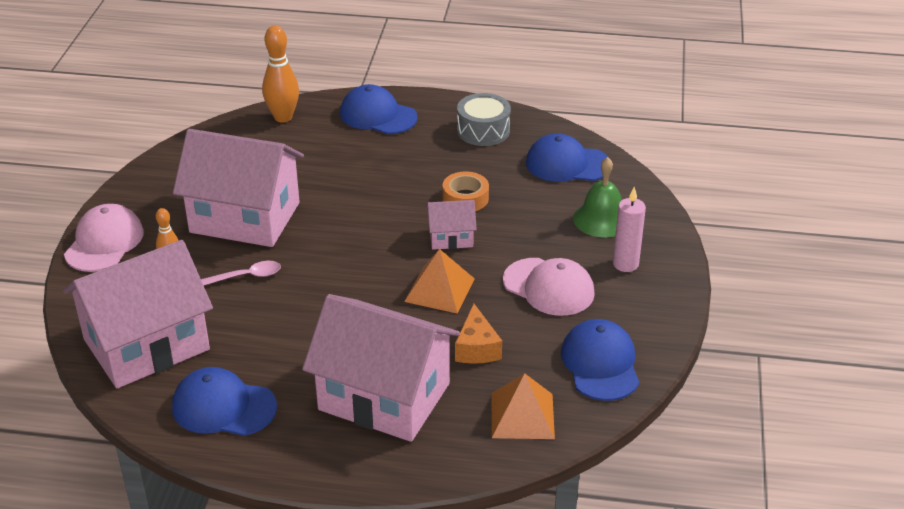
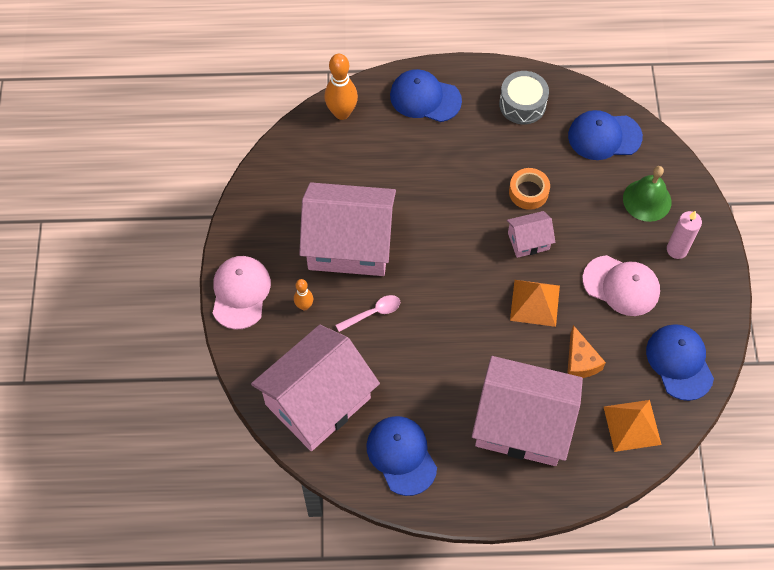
camera: 10 degrees left, 25 degrees up
blue cap [172,367,277,436] -> blue cap turned 60 degrees clockwise [366,416,437,496]

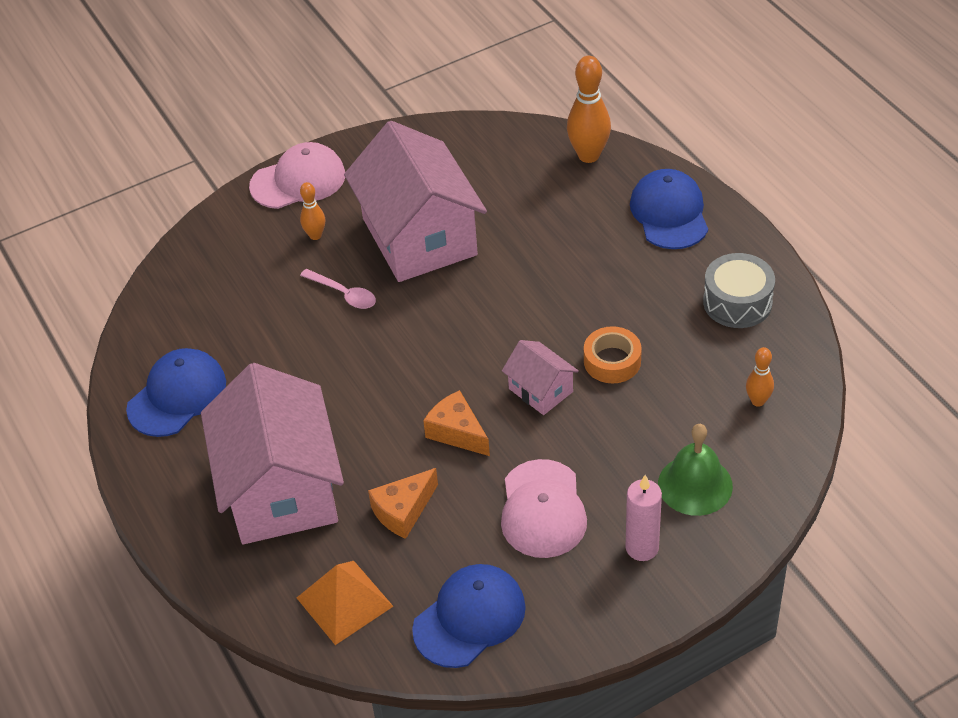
camera: 65 degrees right, 15 degrees down
pink house [251,325,380,451] -> none
orange pyramid [510,280,560,327] -> orange cheese [423,390,490,456]
blue cap [568,110,643,160] -> orange bowling pin [746,347,774,407]

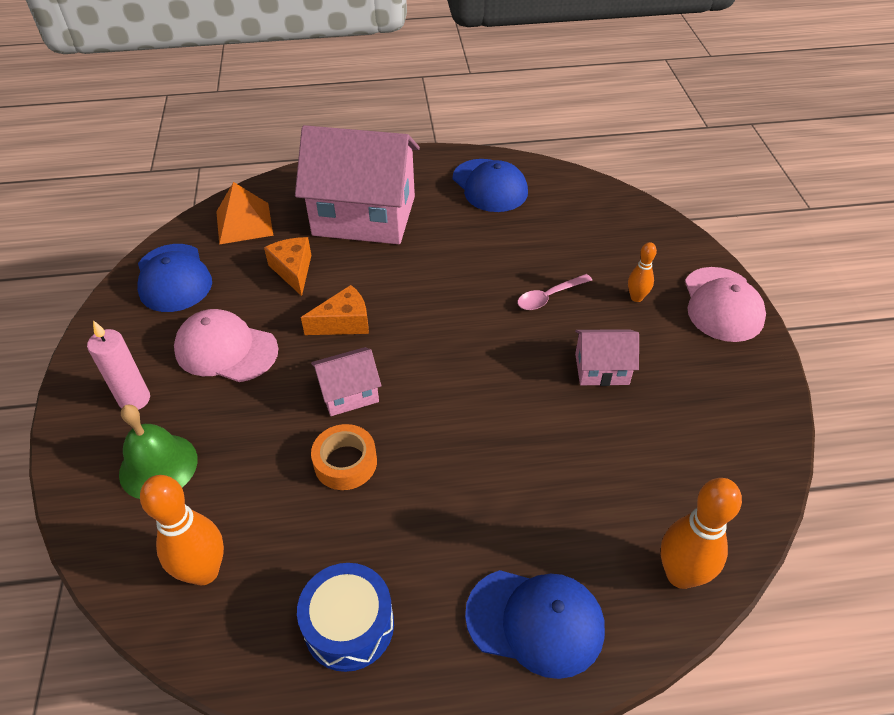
camera: 110 degrees right, 0 degrees up
pink house [344,121,487,282] -> pink house [575,329,639,386], size x0.46
grey drum [703,253,775,328] -> blue drum [297,563,394,672]
orange bowling pin [746,347,774,407] -> orange bowling pin [140,475,224,585], size x1.81

